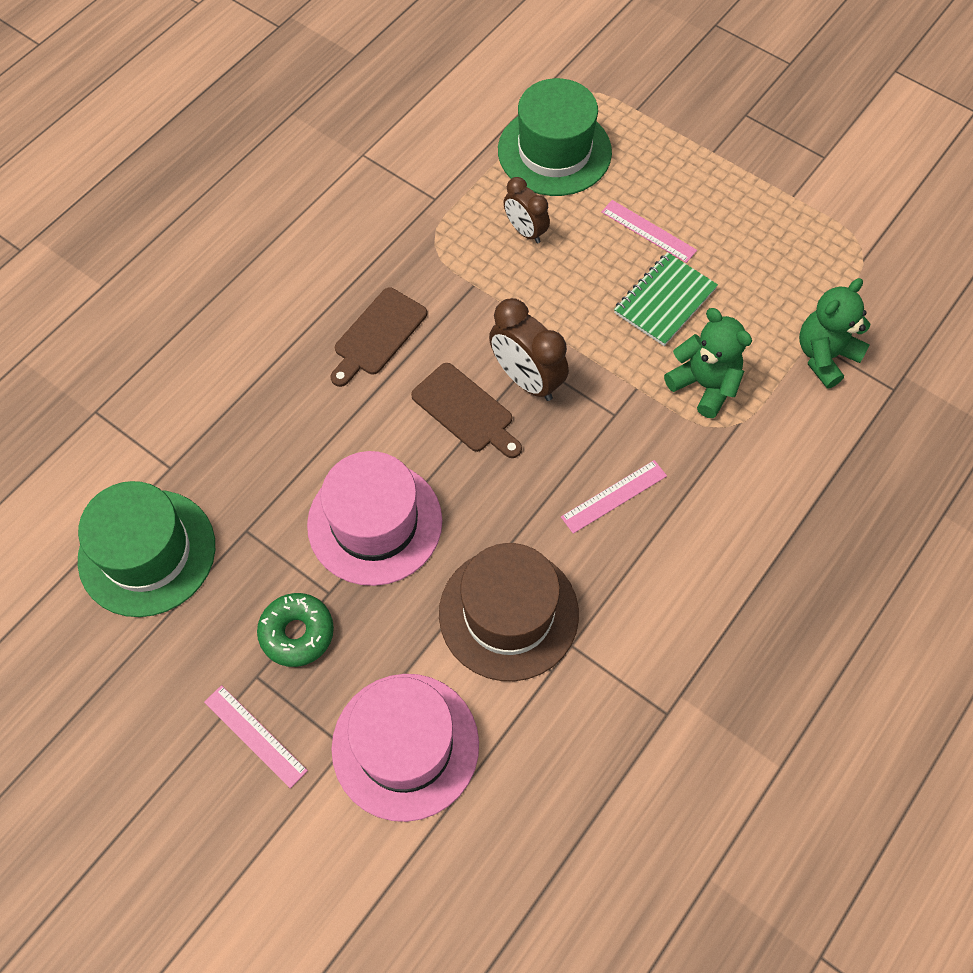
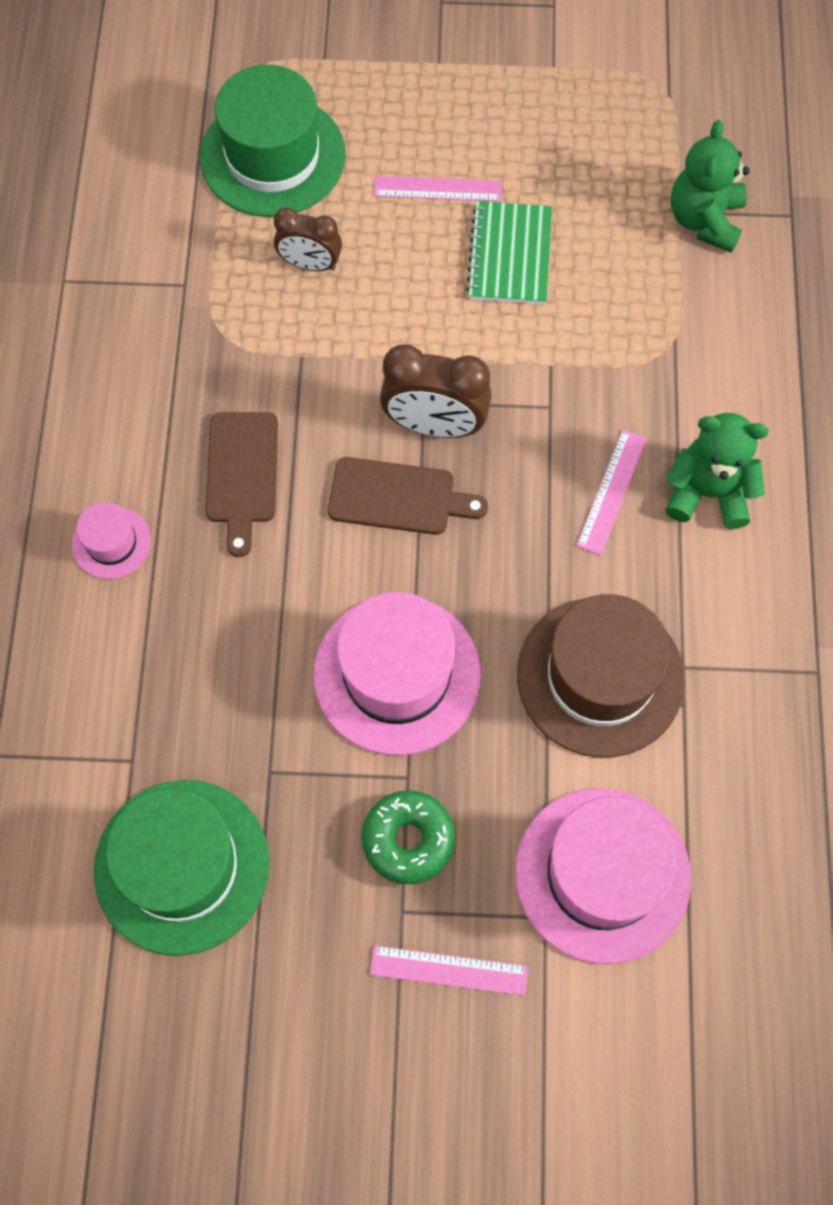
camera: 35 degrees left, 5 degrees up
green teddy bear [664,308,752,418] -> green teddy bear moved to [666,413,769,529]
none -> pink hat [72,502,151,579]

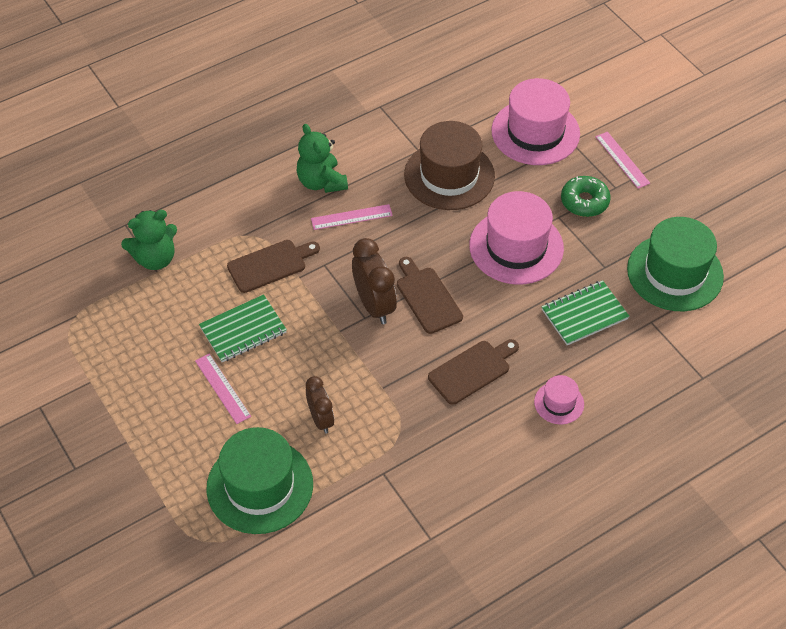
camera: 125 degrees left, 15 degrees down
none -> brown cutting board [227,240,320,293]
none -> green notebook [541,280,629,345]

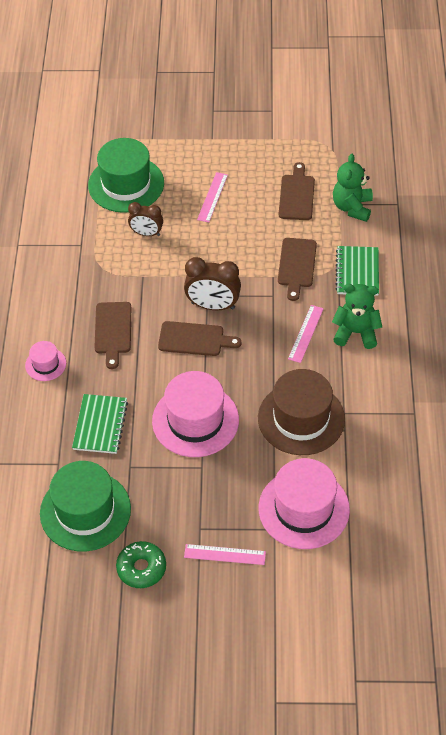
camera: 125 degrees right, 0 degrees up
pink ruler [195,354,251,424] -> pink ruler turned 75 degrees counterclockwise [197,172,228,222]
green notebook [199,294,287,362] -> green notebook moved to [335,246,379,296]
green donut [561,176,611,217] -> green donut moved to [116,541,166,588]
none -> brown cutting board [279,162,315,220]

